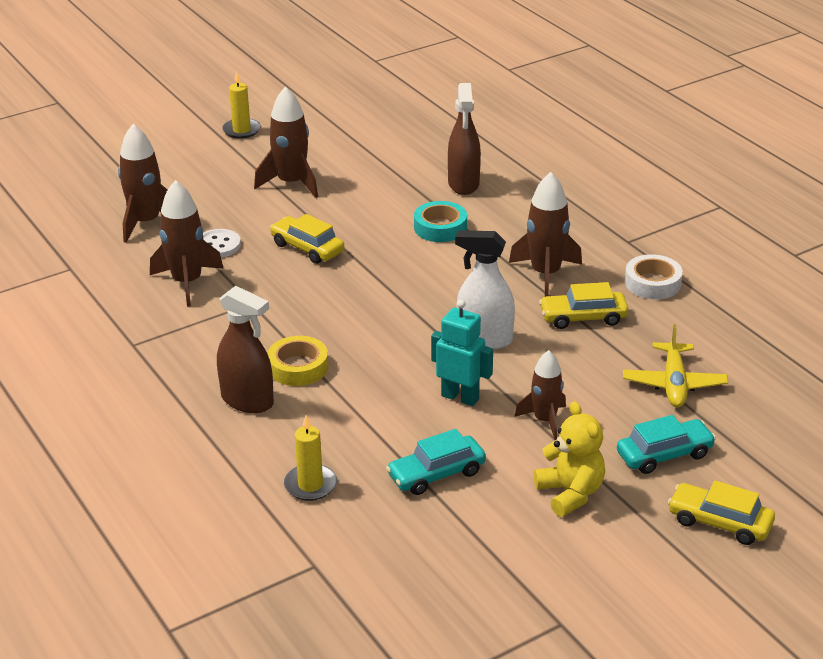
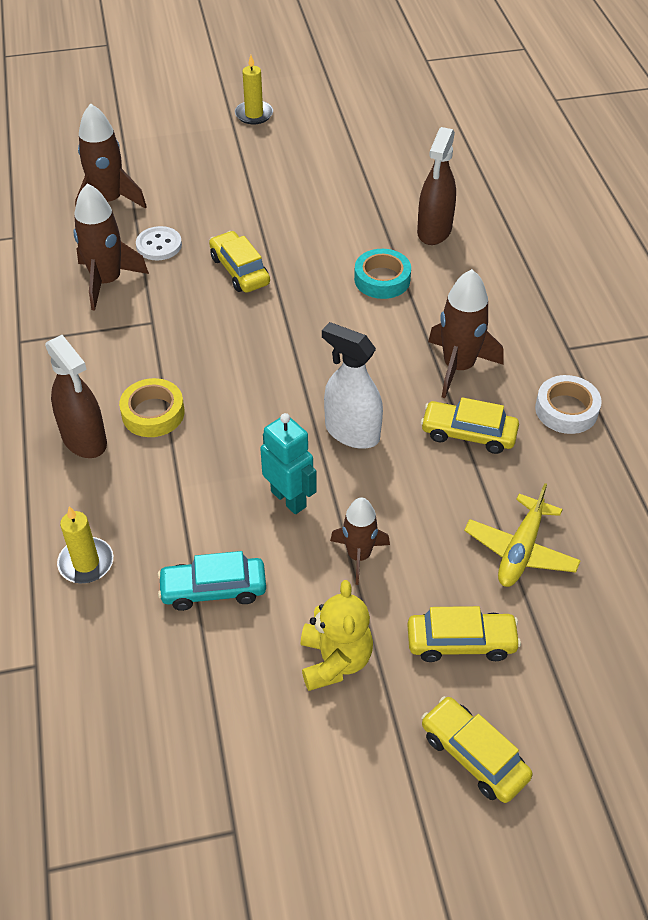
camera: 20 degrees right, 15 degrees up
brown rocket [254,86,318,198] -> none
turquoise car [617,415,716,474] -> yellow car [407,606,521,662]

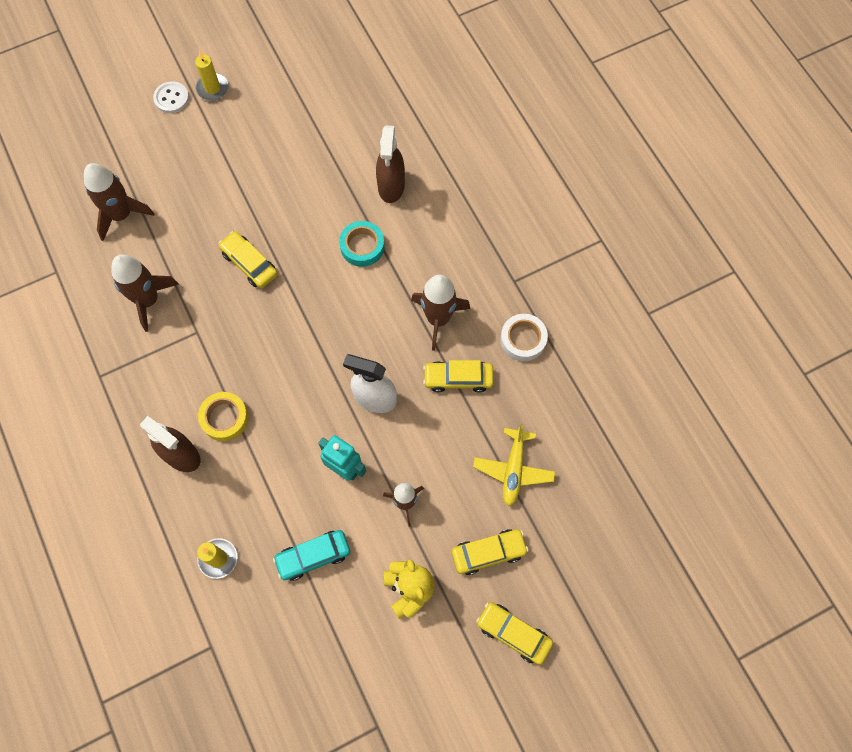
camera: 15 degrees left, 20 degrees up
white button [136,226,182,260] -> white button moved to [153,81,189,113]

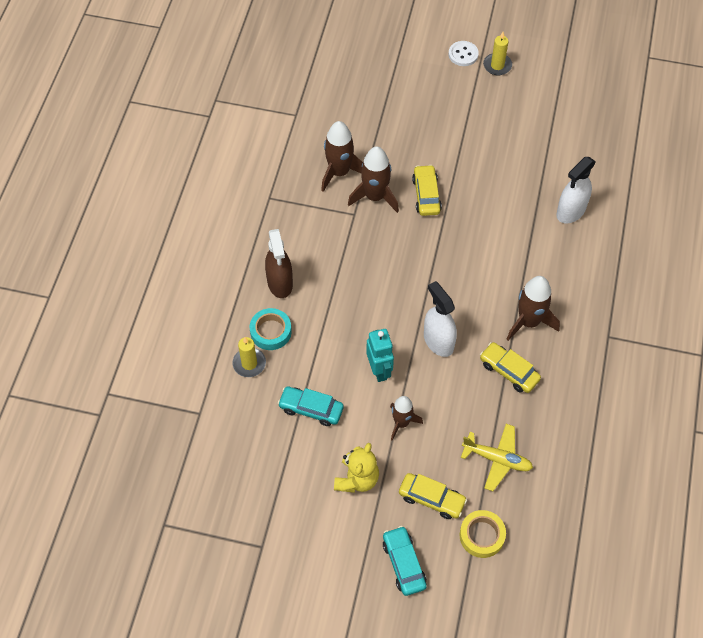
camera: 40 degrees right, 10 degrees down
brown rocket [84,163,155,241] -> brown rocket moved to [348,146,399,213]
yellow tape [198,392,248,441] -> yellow tape moved to [460,510,506,558]
turquoise tape [339,221,385,267] -> turquoise tape moved to [250,308,292,350]
brown spray bottle [376,125,405,203] -> white spray bottle [556,157,596,223]
yellow plane [473,423,555,506] -> yellow plane turned 120 degrees counterclockwise [461,424,533,491]
yellow car [476,602,553,665] -> turquoise car [383,526,427,596]
white tape [500,314,548,361] -> none

